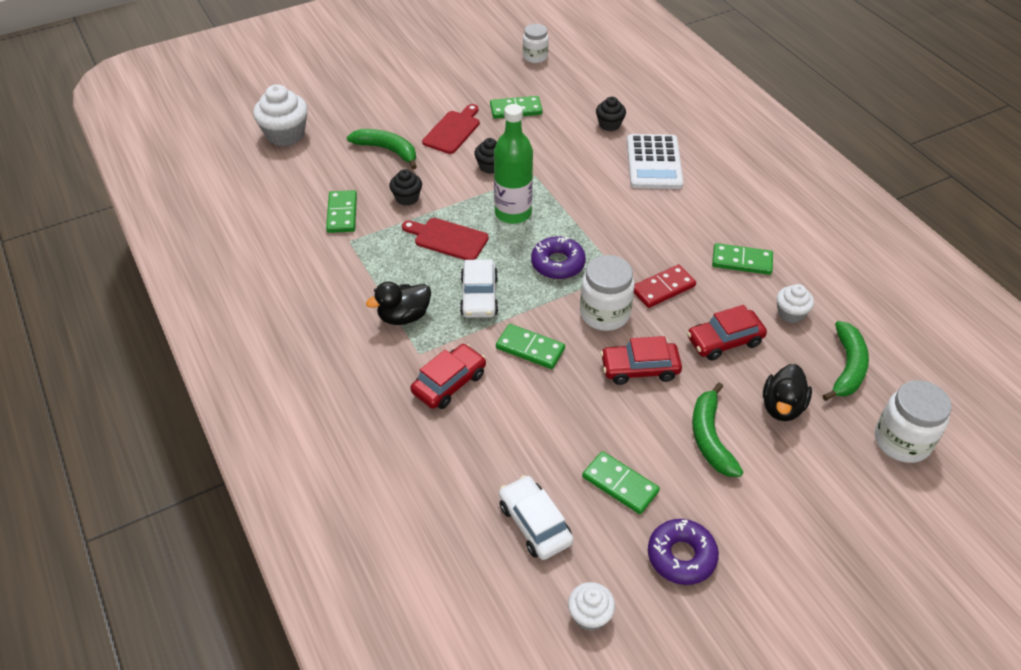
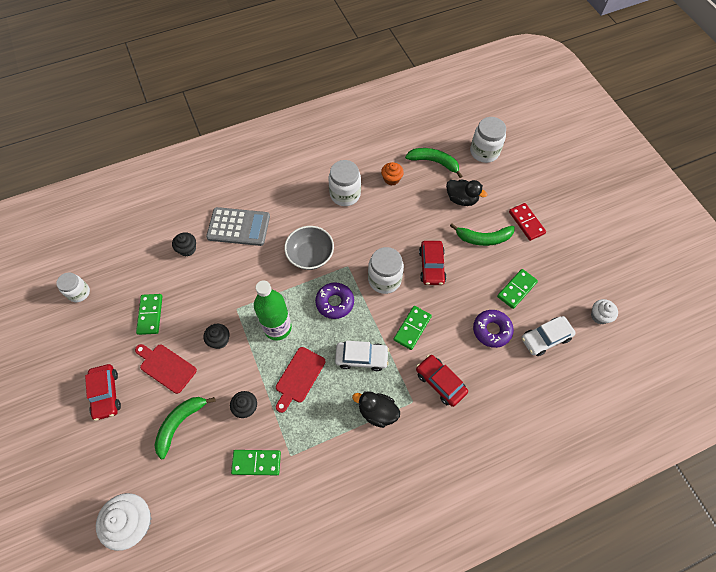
camera: 85 degrees left, 15 degrees up
black duck [366,282,431,325] -> black duck turned 135 degrees clockwise [352,391,400,428]
white calculator [627,134,683,189] -> grey calculator [206,207,270,246]
red domino [634,264,696,308] -> red domino moved to [509,203,546,241]
purple donut [648,519,719,585] -> purple donut moved to [473,310,514,348]
red car [687,305,767,361] -> red car moved to [85,364,121,421]
green domino [712,243,773,275] -> white jar [329,160,361,206]
white cupcake [777,284,814,323] -> orange cupcake [381,162,404,185]
none -> grey bowl [284,226,334,270]

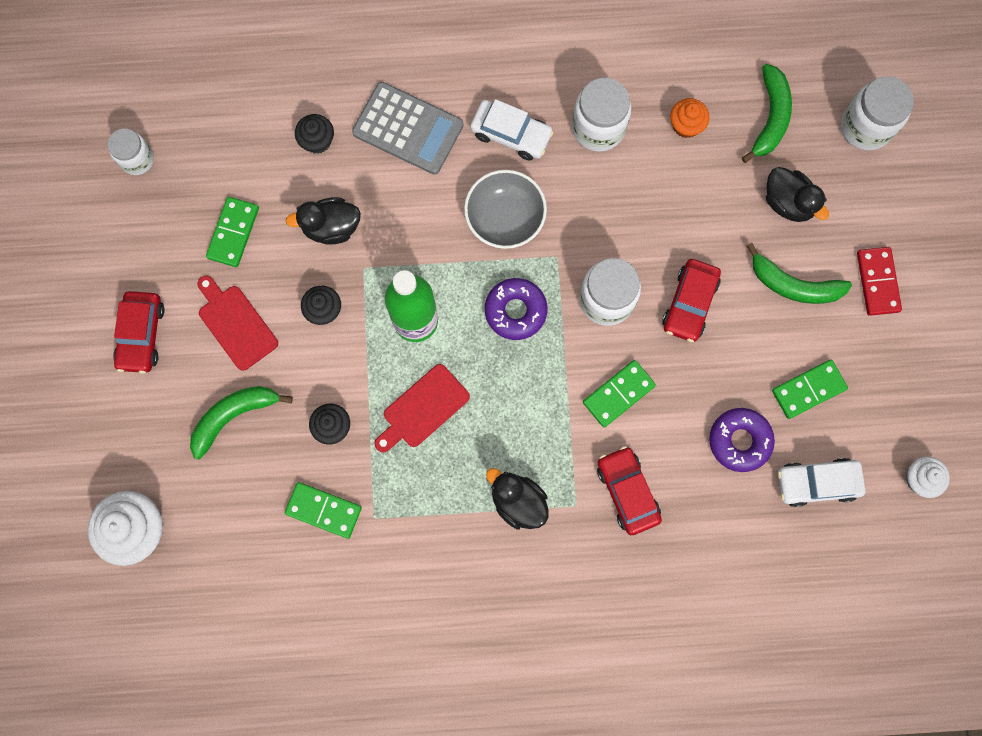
camera: 20 degrees right, 15 degrees up
white car [335,341,389,371] -> white car moved to [470,99,554,161]
green banana [405,148,463,178] -> green banana turned 60 degrees clockwise [742,64,792,163]
none -> black duck [285,197,361,245]

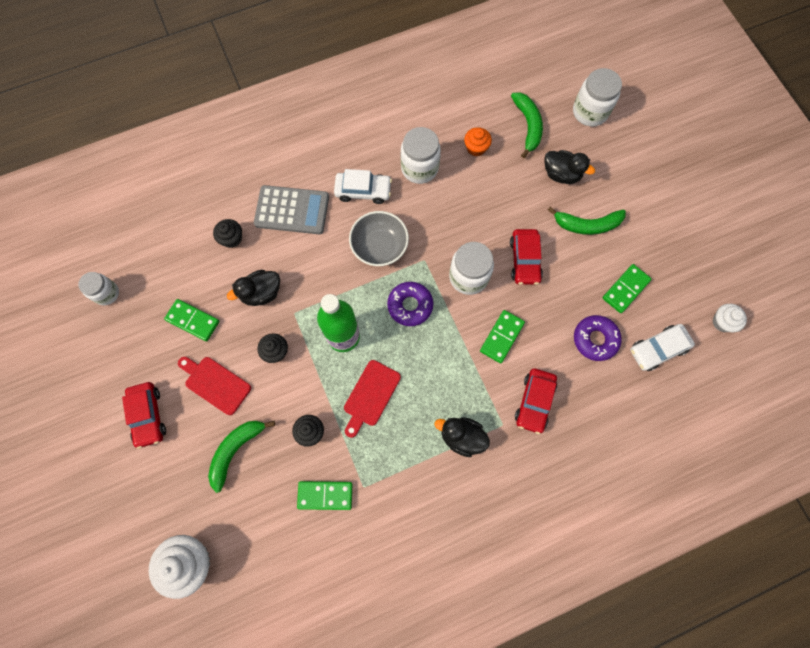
camera: 20 degrees left, 5 degrees down
green domino [206,197,259,267] -> green domino turned 60 degrees counterclockwise [164,299,220,341]
red car [597,446,662,535] -> red car turned 120 degrees counterclockwise [515,368,557,434]
red domino [857,247,902,316] -> none

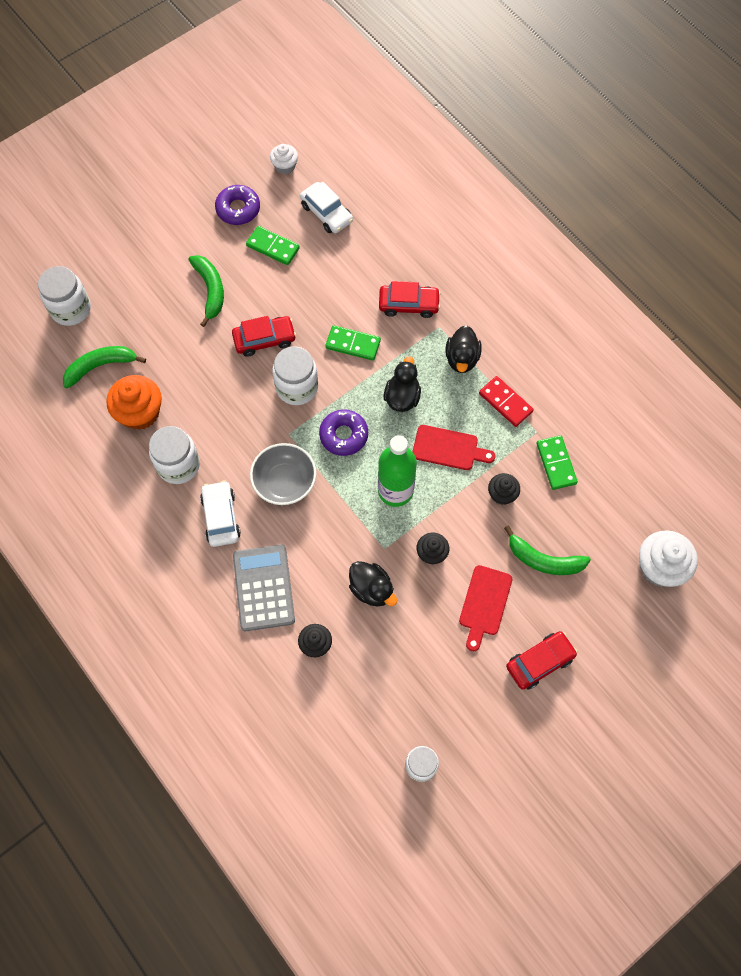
camera: 105 degrees left, 5 degrees down
green domino [164,299,220,341] -> none
orange cupcake [464,127,492,156] -> orange cupcake [106,375,162,430], size x1.74
black duck [544,150,595,184] -> black duck moved to [384,357,421,412]
purple donut [574,315,622,361] -> purple donut moved to [215,185,260,225]
none -> red domino [479,376,534,427]

